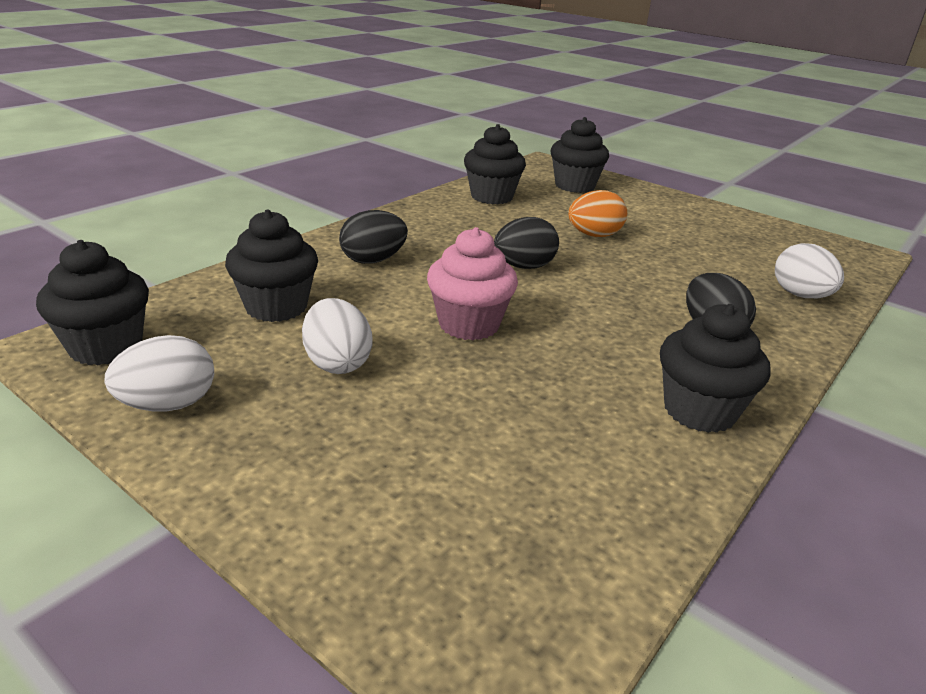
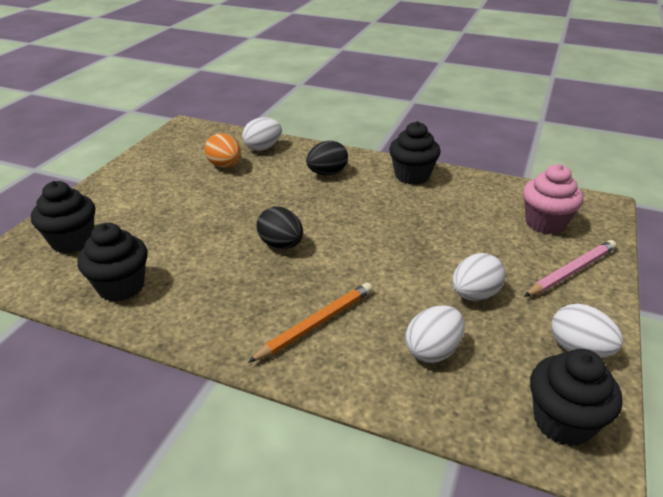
camera: 105 degrees left, 5 degrees up
black cupcake [225,210,318,322] -> white egg [406,305,465,363]
black egg [339,210,408,264] -> orange pencil [248,283,372,363]
pink cupcake [427,227,518,340] -> pink cupcake moved to [523,164,583,234]
orange egg [568,190,627,237] -> orange egg moved to [205,133,241,168]
none -> pink pencil [524,240,617,297]

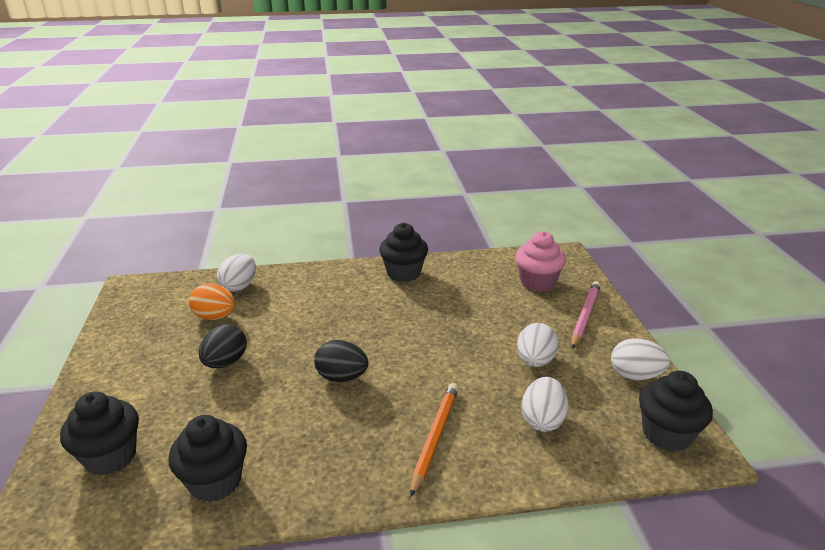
camera: 30 degrees left, 5 degrees down
black egg [306,141,348,175] -> black egg moved to [199,324,247,368]

